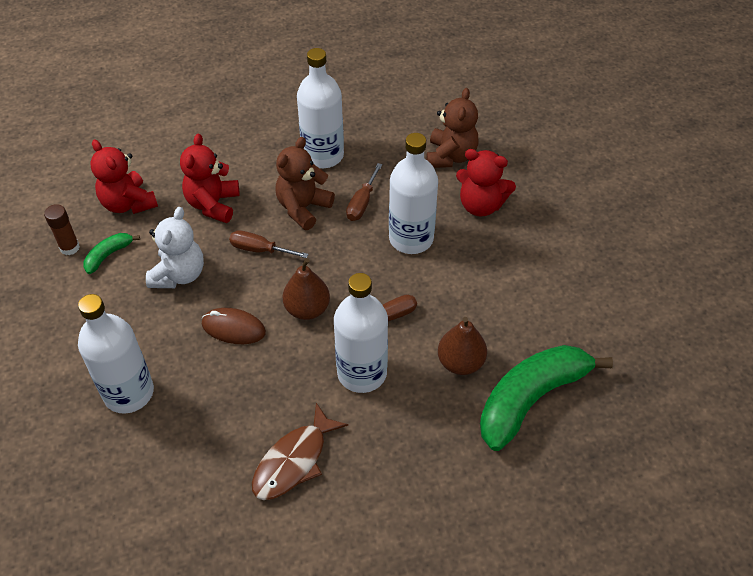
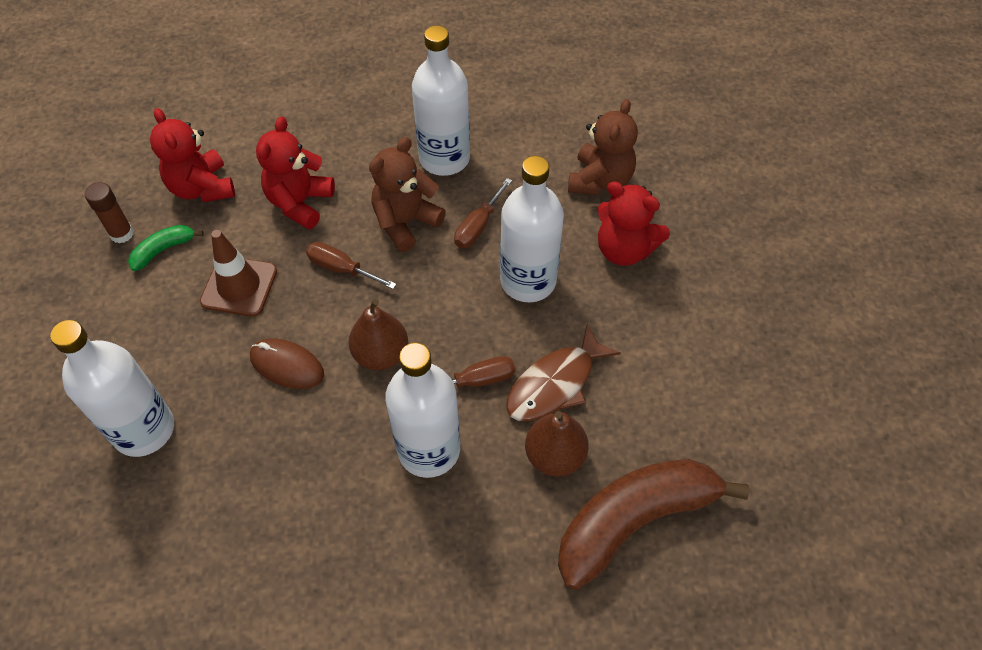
camera: 10 degrees right, 5 degrees up
white teddy bear [146,207,204,288] -> brown traffic cone [200,230,277,317]
brown fish [252,403,348,500] -> brown fish moved to [506,324,621,421]
green banana [480,345,613,451] -> brown banana [558,459,749,590]

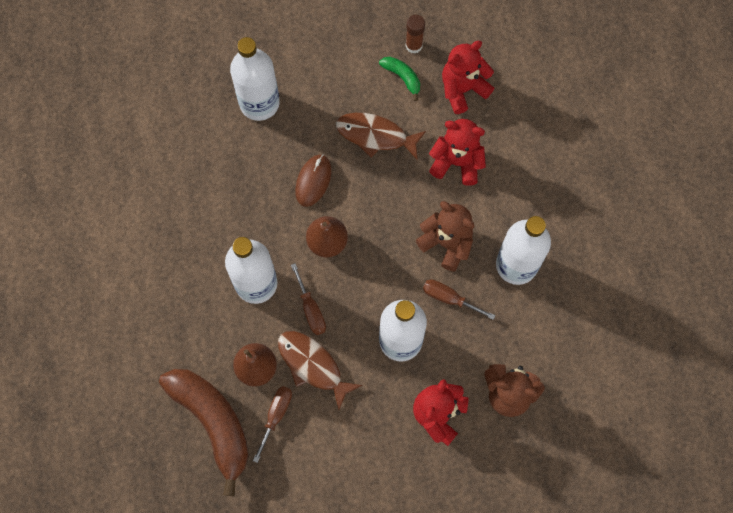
camera: 85 degrees right, 15 degrees up
brown traffic cone [200,230,277,317] -> brown fish [336,113,426,161]
brown screwdriver [306,242,397,289] -> brown screwdriver moved to [253,386,292,463]

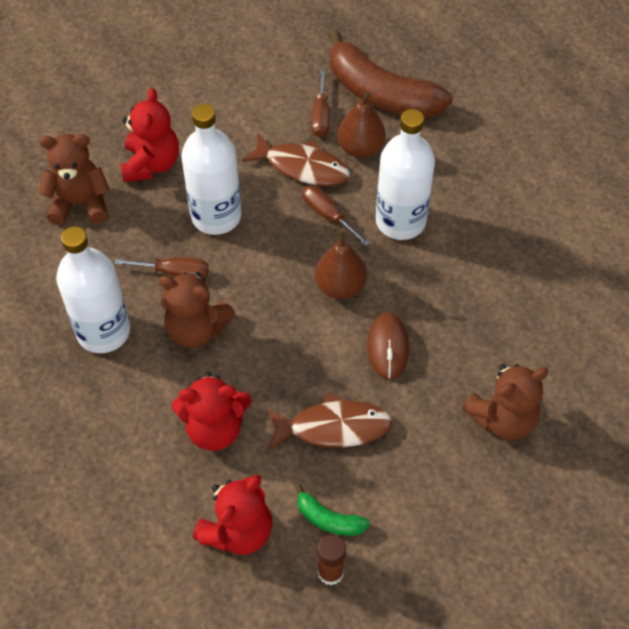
camera: 160 degrees right, 15 degrees down
white bottle [230,37,280,121] -> brown teddy bear [462,364,549,440]

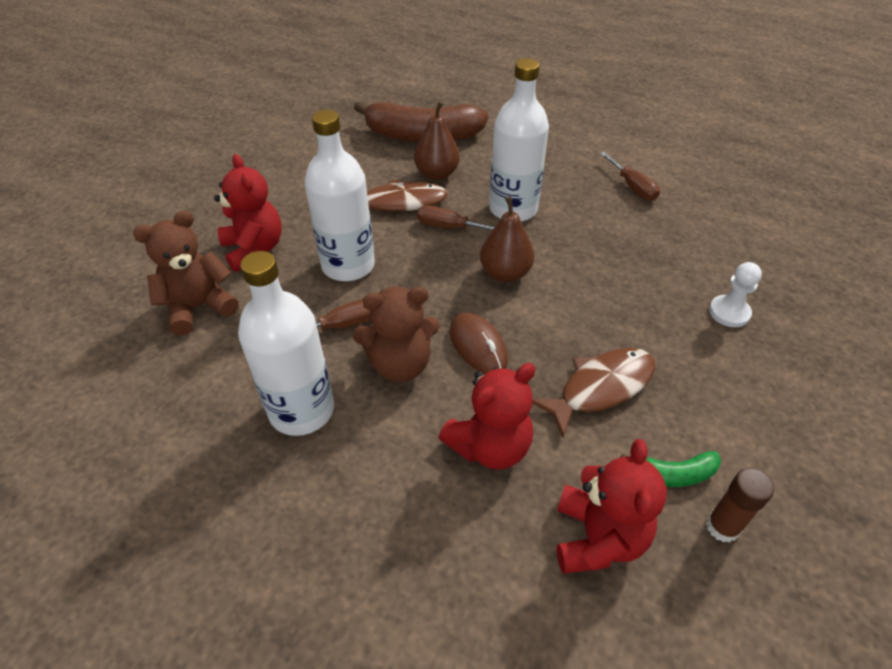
camera: 30 degrees left, 10 degrees down
brown screwdriver [311,69,329,137] -> brown screwdriver moved to [600,152,660,201]
brown mouse [367,312,409,380] -> brown mouse moved to [450,312,508,374]
brown teddy bear [462,364,549,440] -> white pawn [709,262,762,327]

